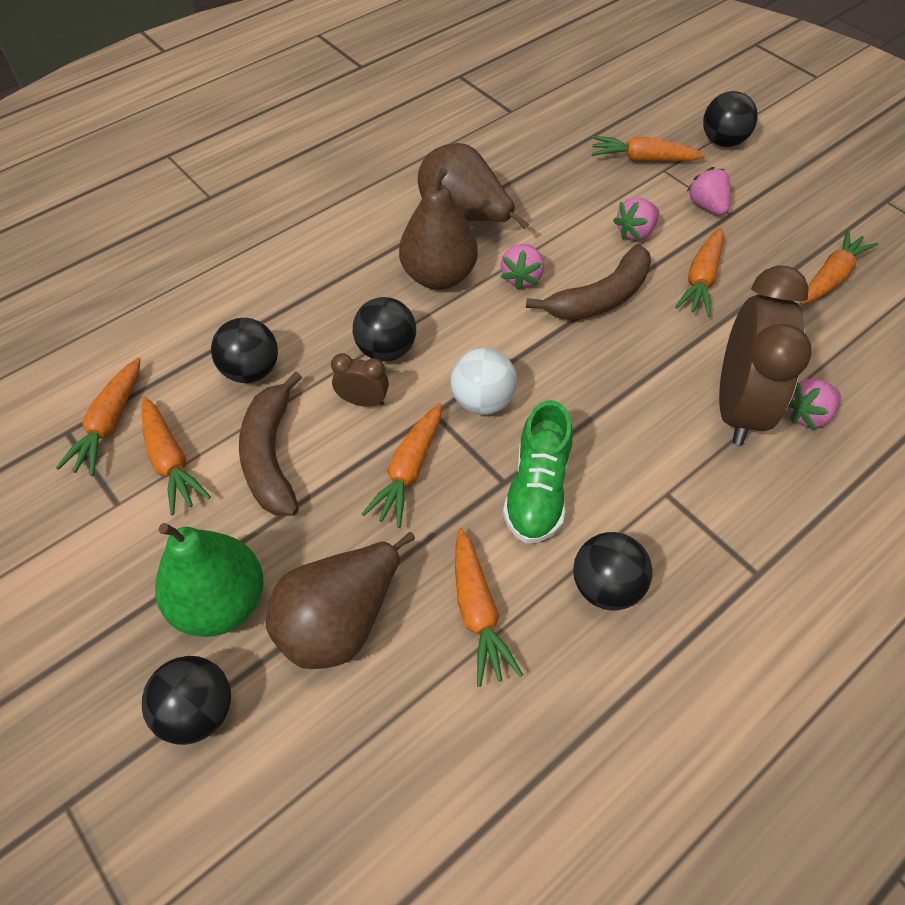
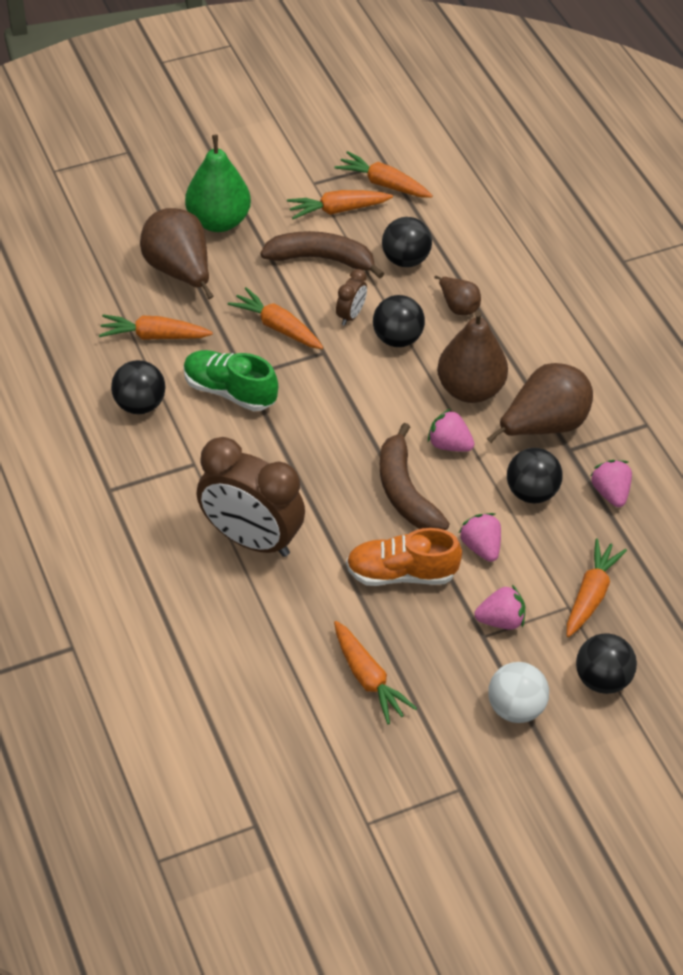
camera: 105 degrees right, 5 degrees down
black ball [142,656,231,745] -> black ball moved to [507,448,563,503]
white ball [450,348,517,415] -> white ball moved to [488,662,549,723]
orange carrot [675,227,724,317] -> orange shoe [346,528,462,586]
pink strawberry [788,379,841,430] -> pink strawberry moved to [591,460,632,507]
none -> brown pear [434,276,481,315]

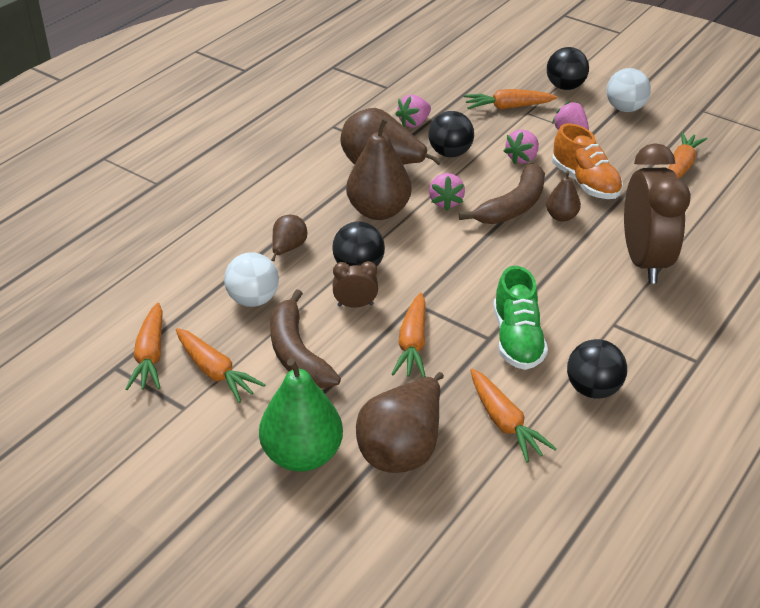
camera: 120 degrees left, 10 degrees down
black ball [382,217,432,267] -> white ball [224,252,279,307]
none -> brown pear [546,171,581,222]

